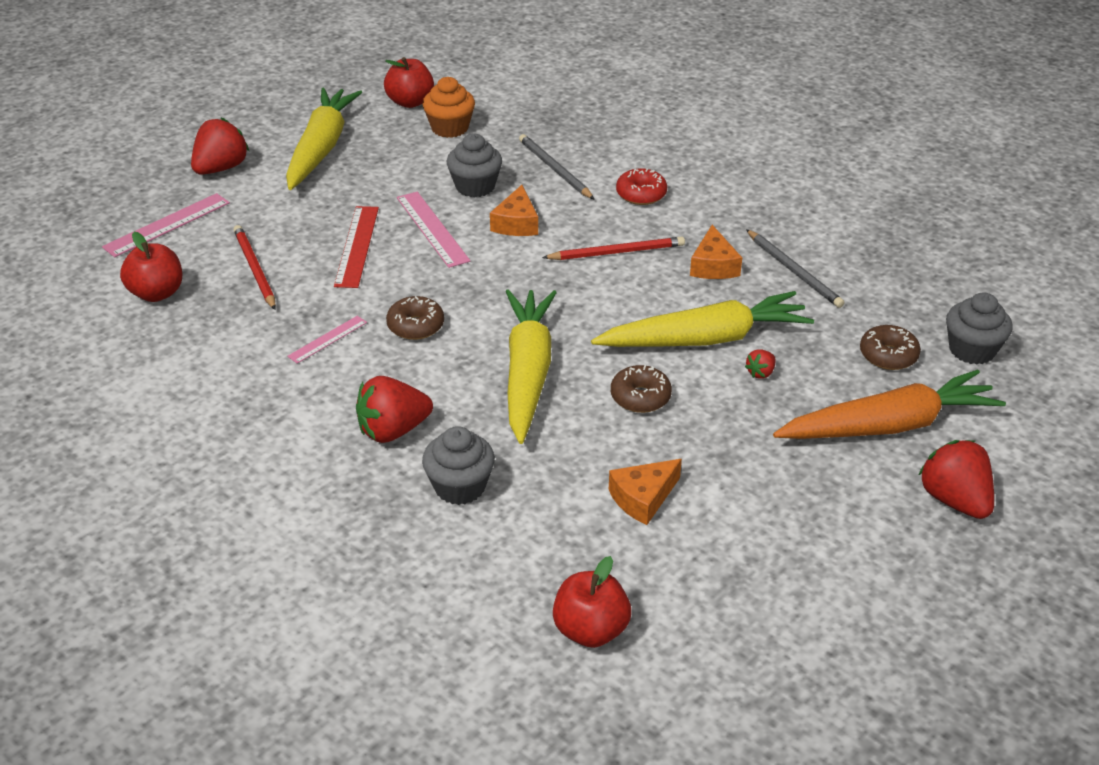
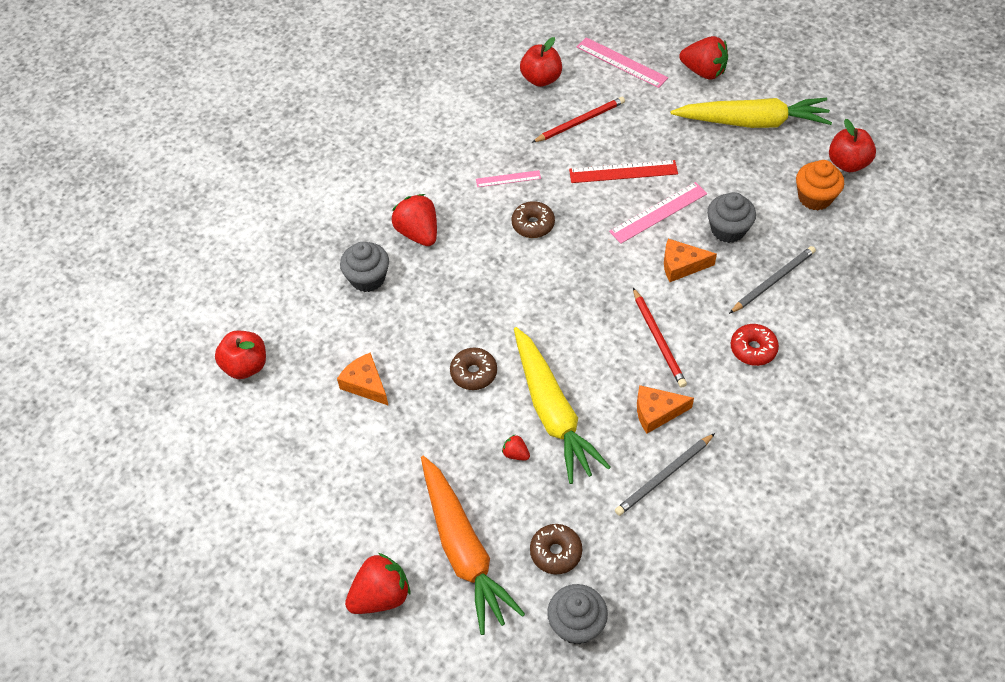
camera: 85 degrees right, 15 degrees up
pink ruler [287,316,367,364] -> pink ruler turned 45 degrees counterclockwise [476,170,541,187]
yellow carrot [506,289,557,444] -> none

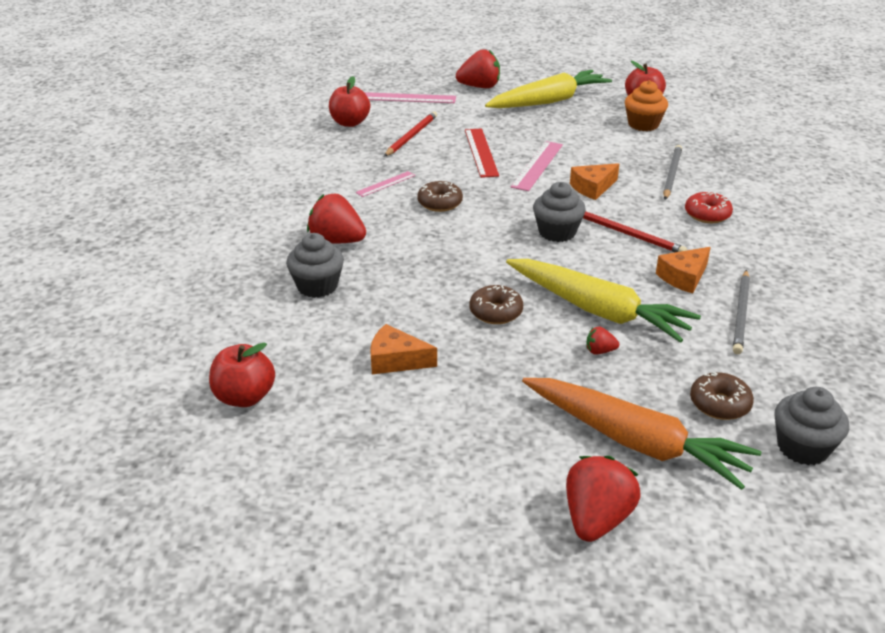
camera: 35 degrees left, 20 degrees down
red ruler [569,160,678,183] -> red ruler turned 60 degrees counterclockwise [465,128,499,178]
grey cupcake [707,192,756,243] -> grey cupcake moved to [533,182,586,242]

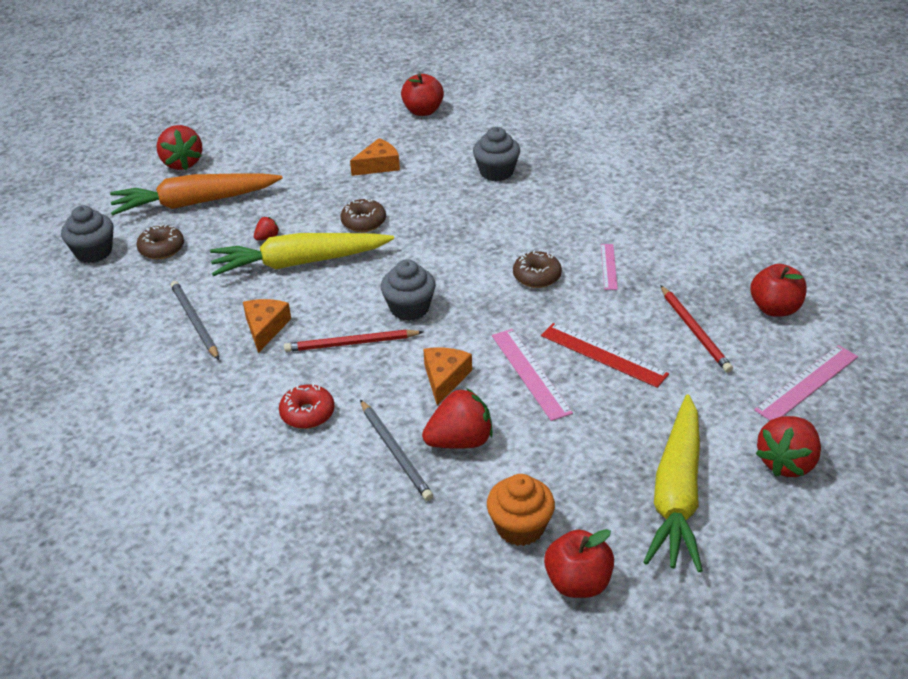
camera: 135 degrees right, 5 degrees up
red strawberry [307,194,366,243] -> red strawberry moved to [422,388,493,449]

